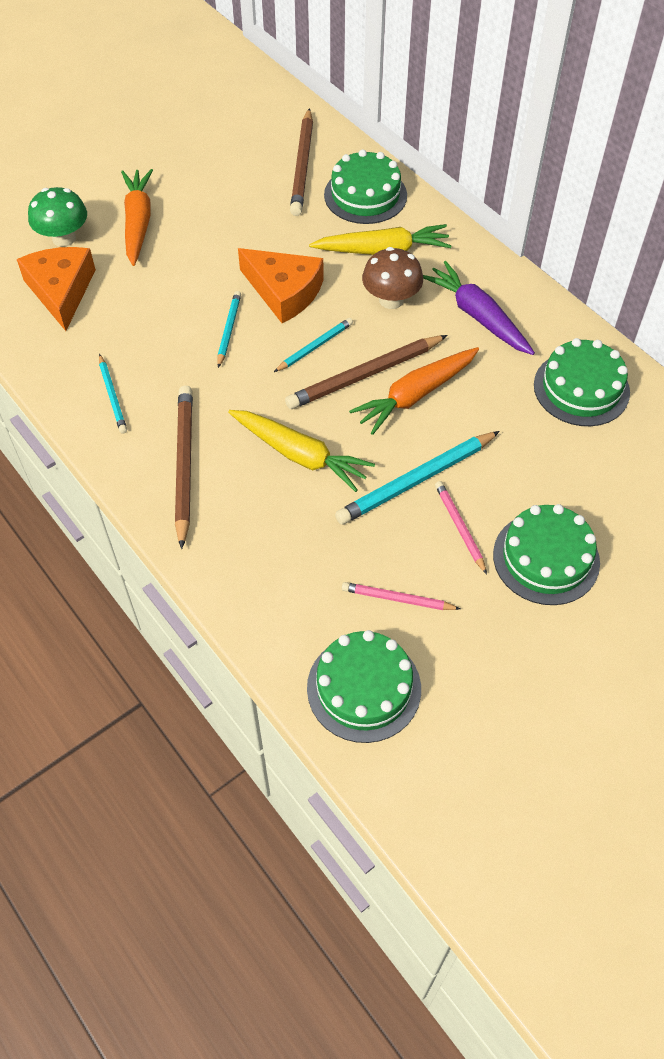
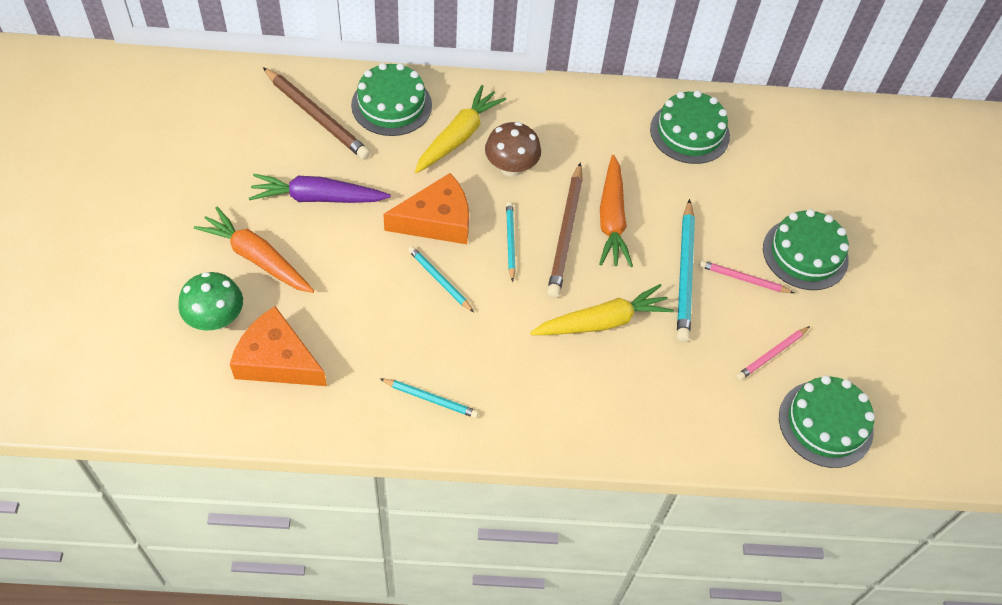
camera: 55 degrees left, 0 degrees up
brown pencil [175,386,193,549] -> none
purple carrot [423,261,535,355] -> purple carrot moved to [249,174,391,203]

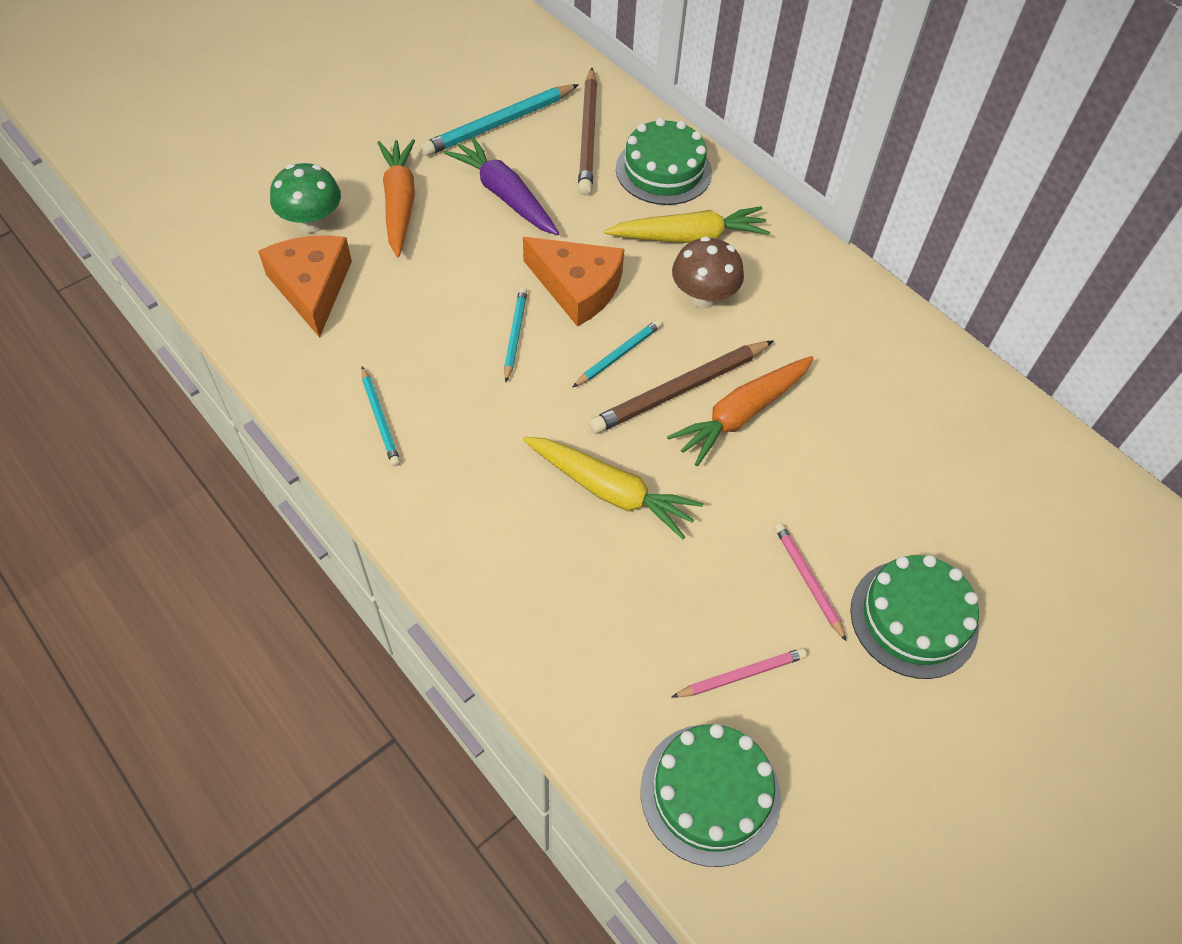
camera: 50 degrees right, 0 degrees up
green cake [650,90,730,164] -> none
turquoise pencil [677,199,695,342] -> turquoise pencil moved to [420,84,579,156]
pink pencil [737,326,810,380] -> pink pencil turned 150 degrees clockwise [672,648,807,698]

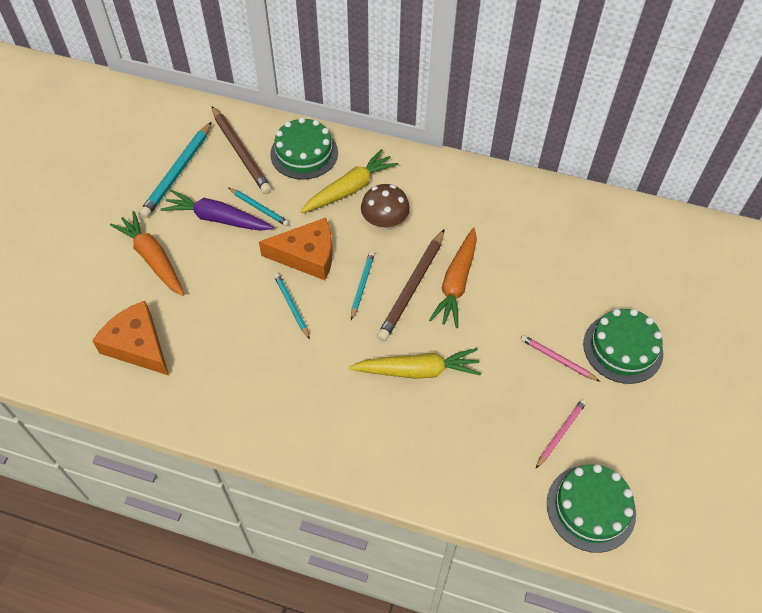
camera: 30 degrees left, 0 degrees up
green mushroom [270,163,341,233] -> none
turquoise pencil [361,366,400,466] -> turquoise pencil moved to [229,188,289,226]

